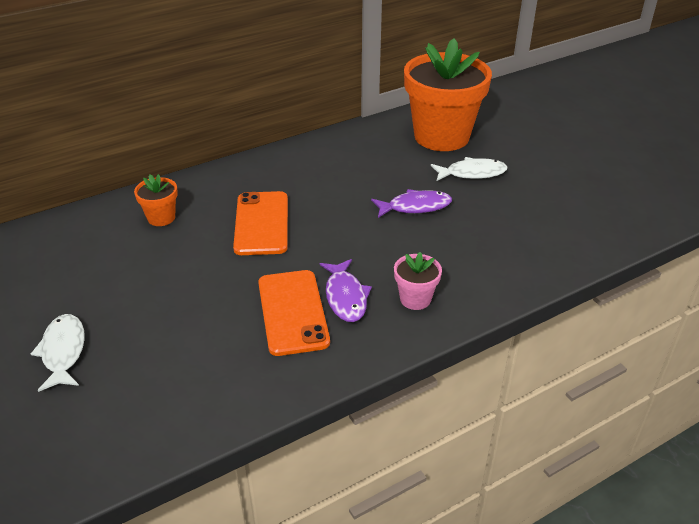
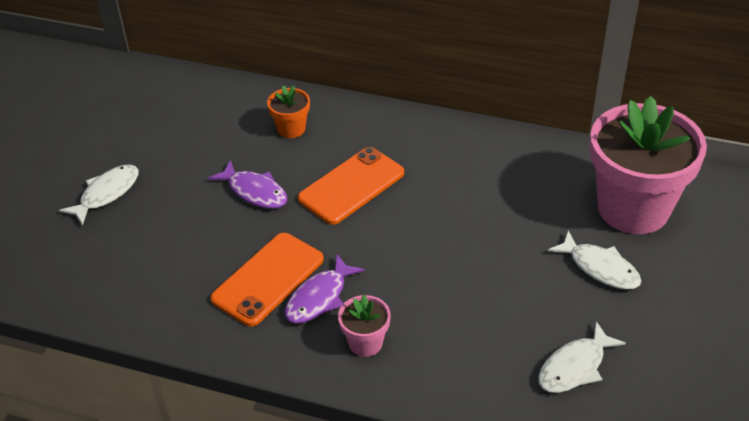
camera: 50 degrees right, 5 degrees up
purple fish [371,189,452,218] -> purple fish moved to [208,160,287,209]
orange flower pot [404,38,492,151] -> pink flower pot [590,96,707,234]
none -> white fish [538,321,626,393]

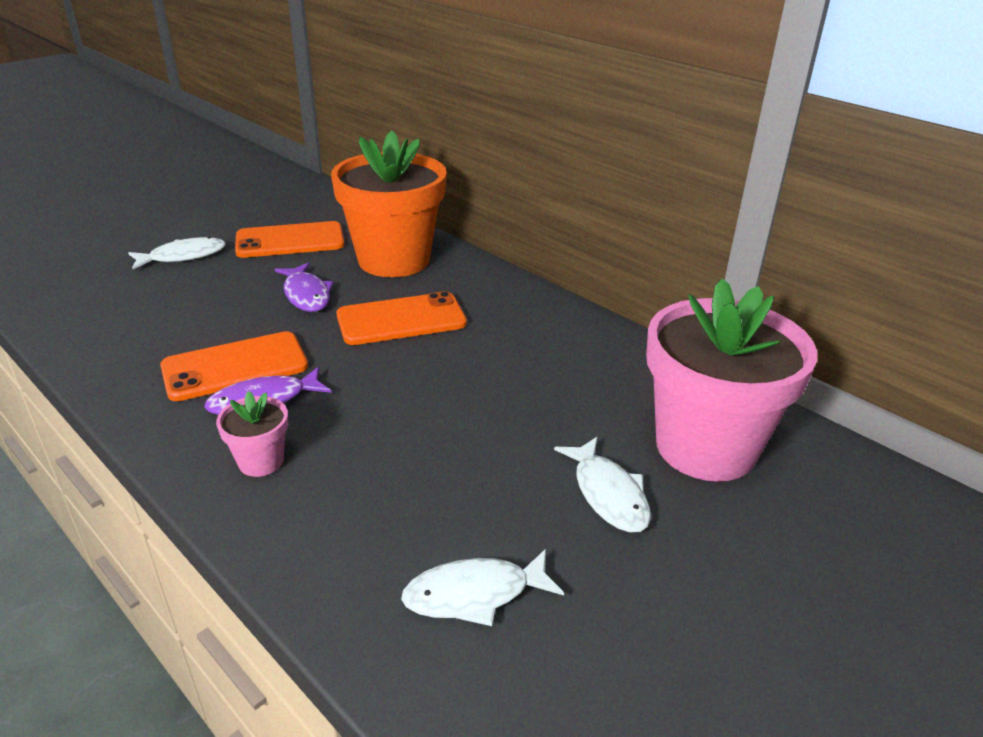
camera: 25 degrees right, 10 degrees down
orange flower pot [267,85,310,138] -> orange flower pot [331,131,447,277], size x2.33
none -> orange phone [235,221,344,258]

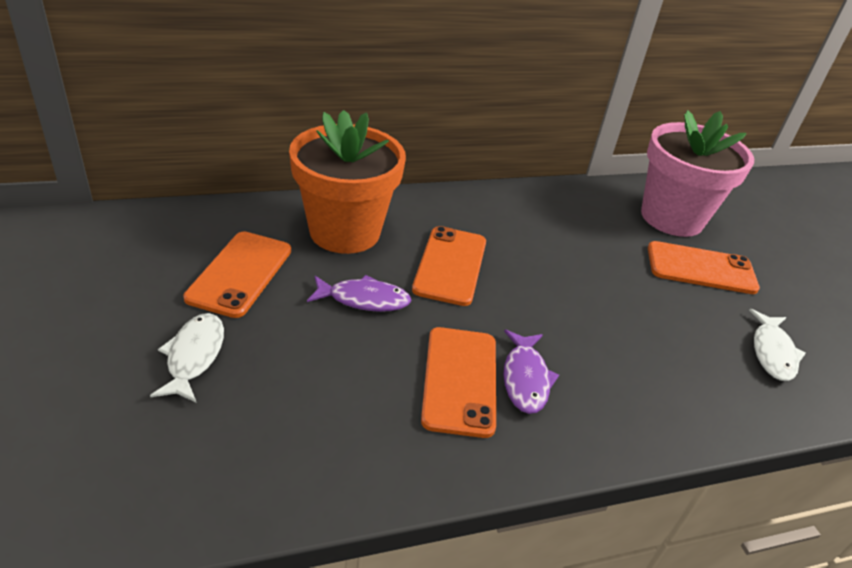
camera: 65 degrees left, 5 degrees up
pink flower pot [216,391,289,477] -> none
white fish [554,437,651,533] -> orange phone [648,241,760,294]

